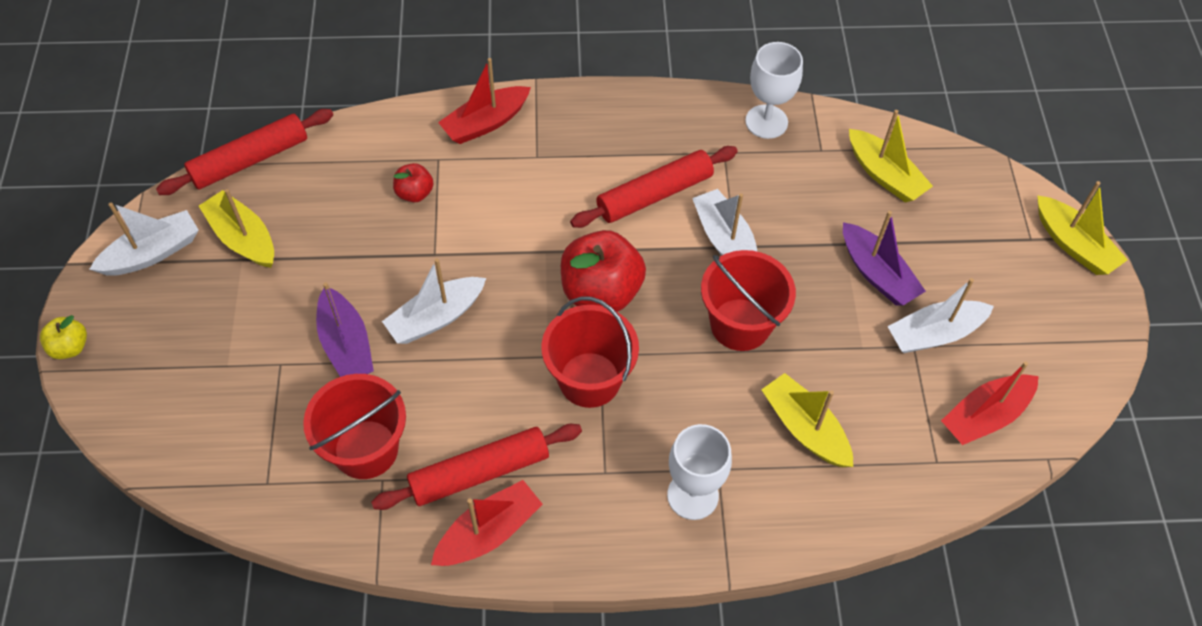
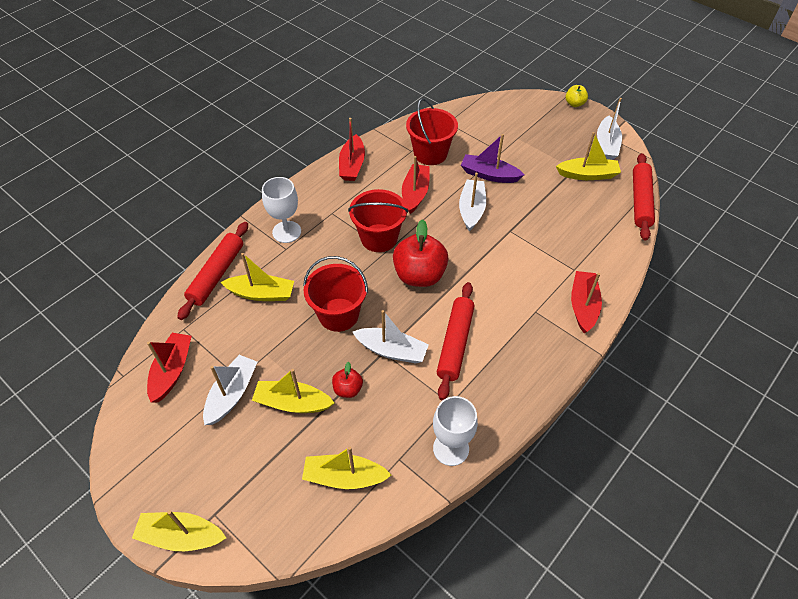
camera: 135 degrees right, 5 degrees down
red rolling pin [371,424,582,510] -> red rolling pin moved to [177,222,248,320]
red apple [393,163,434,202] -> red apple moved to [332,362,363,398]
purple boat [843,211,926,305] -> yellow boat [252,369,334,413]
none -> red boat [402,156,430,214]

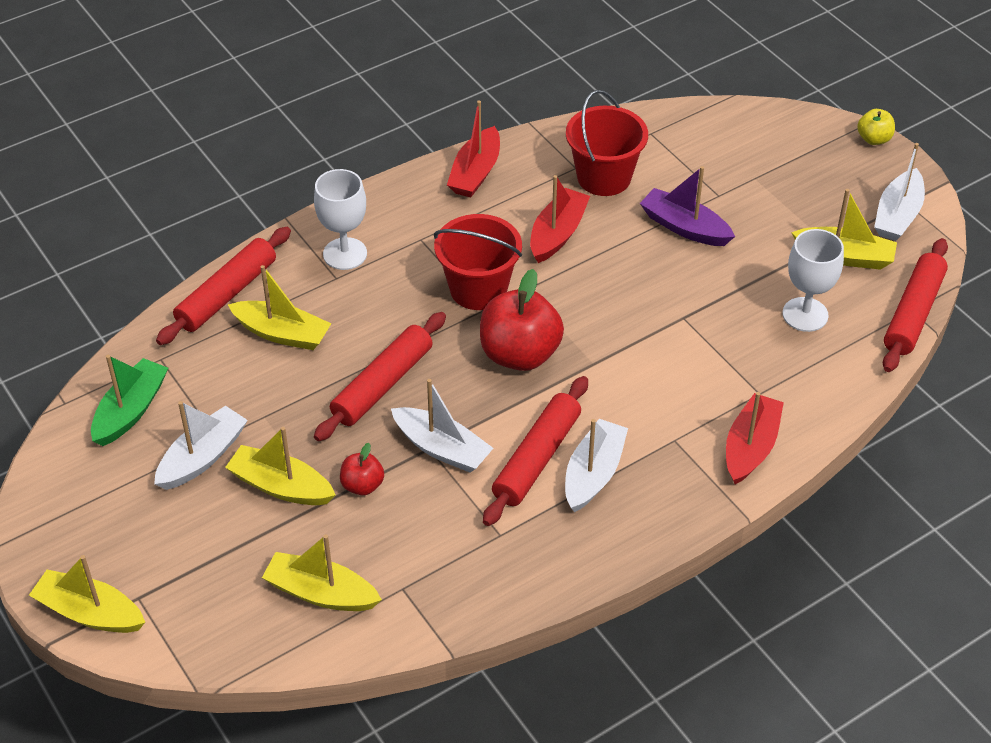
camera: 15 degrees right, 5 degrees down
red boat [147,333,192,403] -> green boat [91,355,168,446]
red bucket [303,256,368,332] -> red rolling pin [314,312,446,441]
white goblet [433,396,478,466] -> white goblet moved to [782,229,844,332]
white boat [459,173,486,231] -> white boat moved to [565,419,628,512]

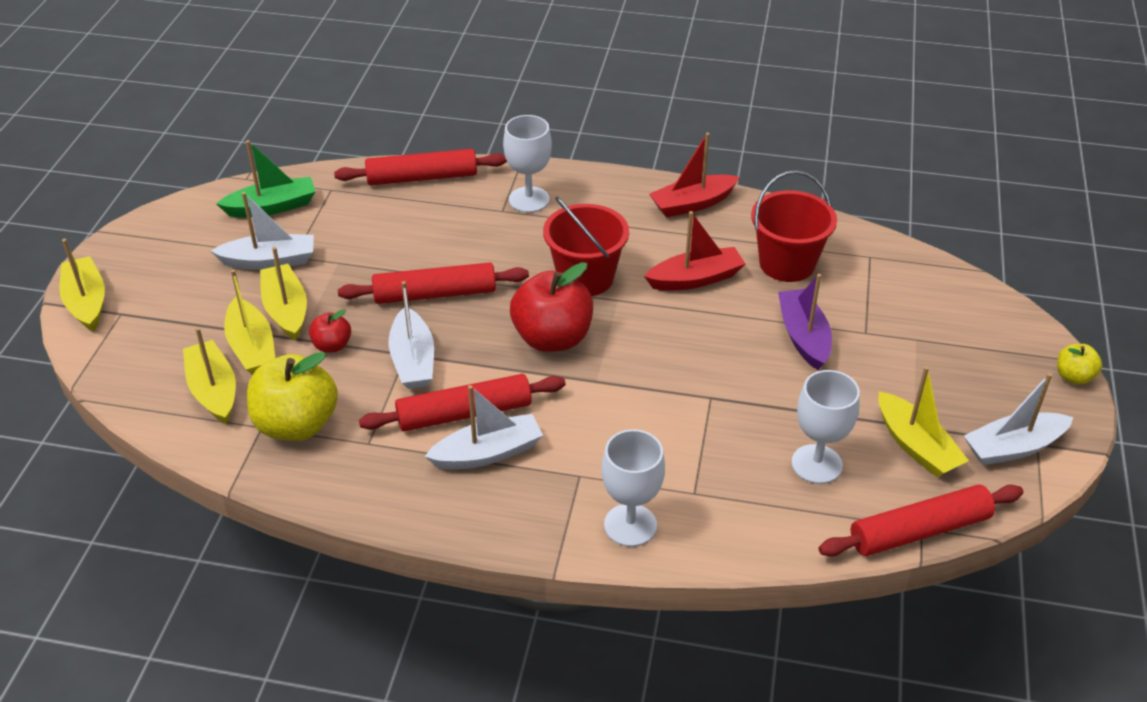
camera: 45 degrees right, 5 degrees down
yellow boat [228,265,332,350] -> yellow boat moved to [224,269,275,375]
red boat [726,392,784,484] -> white goblet [601,429,665,547]
none -> yellow apple [247,352,338,441]

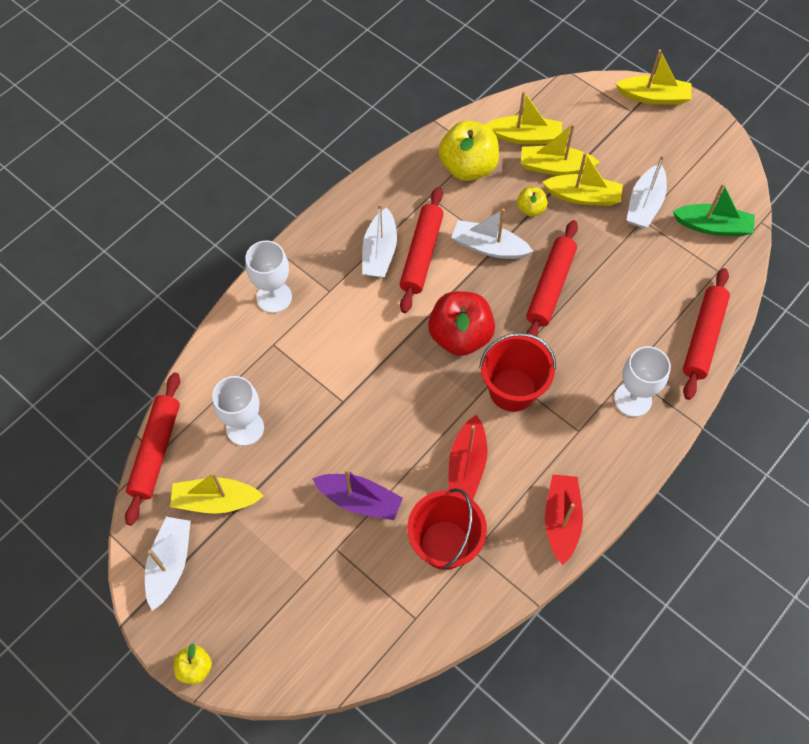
camera: 120 degrees right, 20 degrees up
green boat [216,140,316,218] -> green boat turned 90 degrees counterclockwise [673,183,755,236]
red apple [309,309,351,353] -> yellow apple [517,187,548,217]

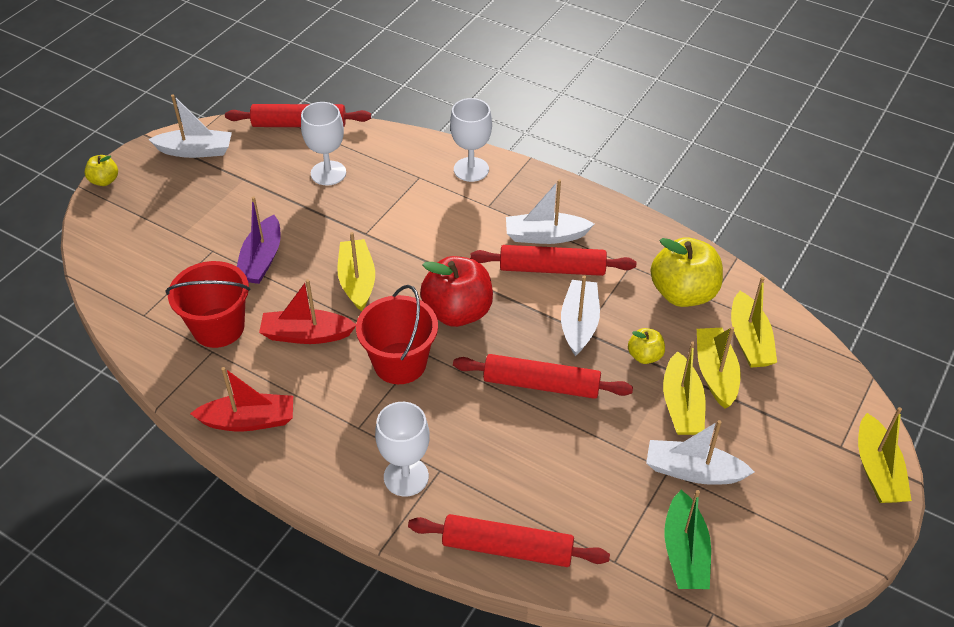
camera: 80 degrees right, 15 degrees down
yellow boat [170,472,264,514] -> yellow boat moved to [337,232,375,312]

